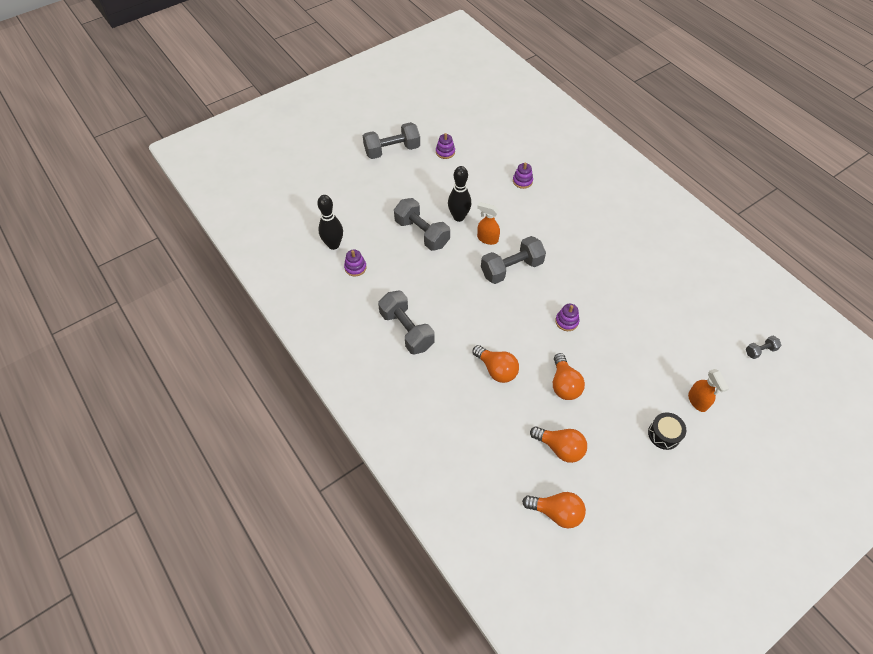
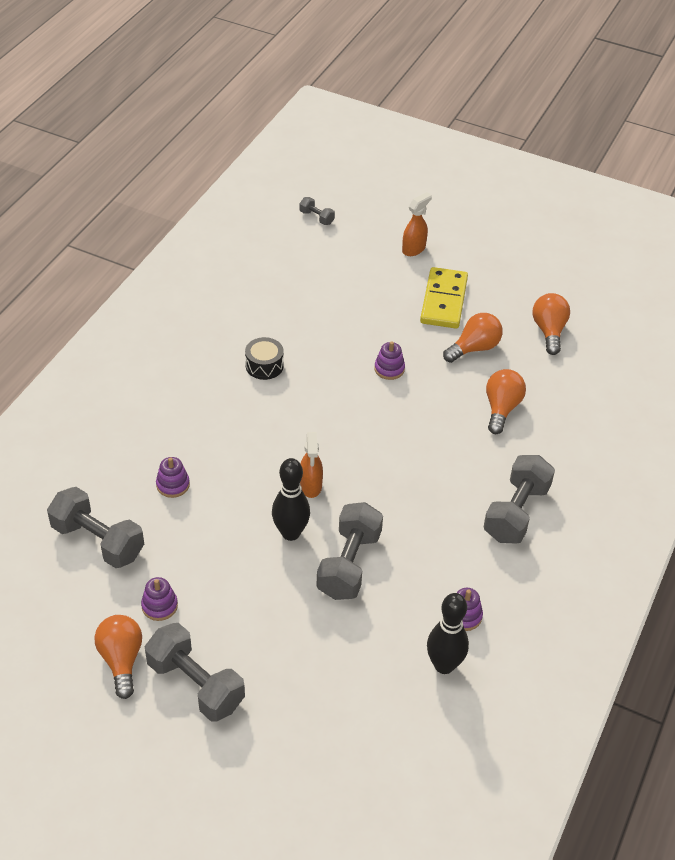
camera: 120 degrees left, 10 degrees down
grey dumbbell [481,236,546,284] -> grey dumbbell moved to [47,487,144,568]
orange light bulb [522,492,586,528] -> orange light bulb moved to [95,615,142,699]
black drum [648,412,686,450] -> black drum moved to [245,337,284,380]
none -> yellow domino [420,267,468,328]

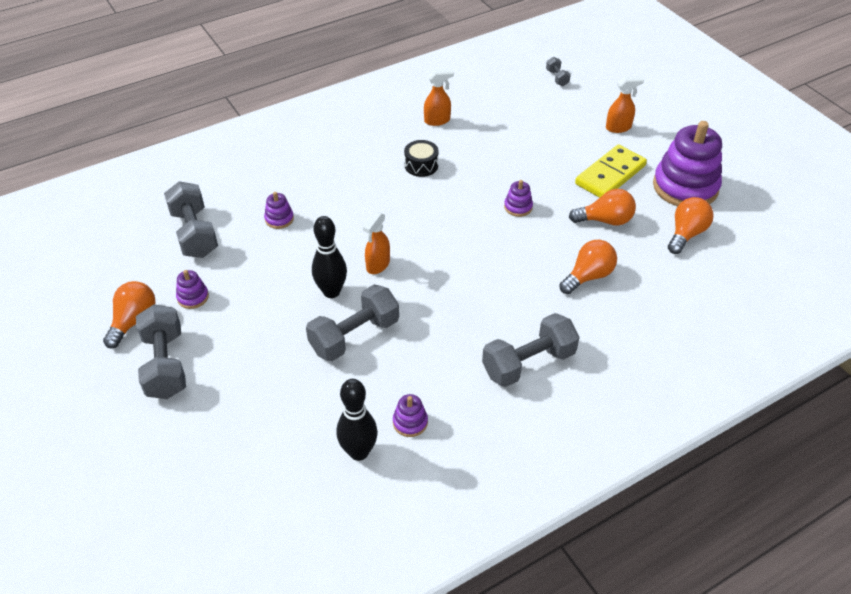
camera: 35 degrees right, 0 degrees up
none -> orange spray bottle [424,69,454,126]
none -> purple stacking toy [653,121,722,206]

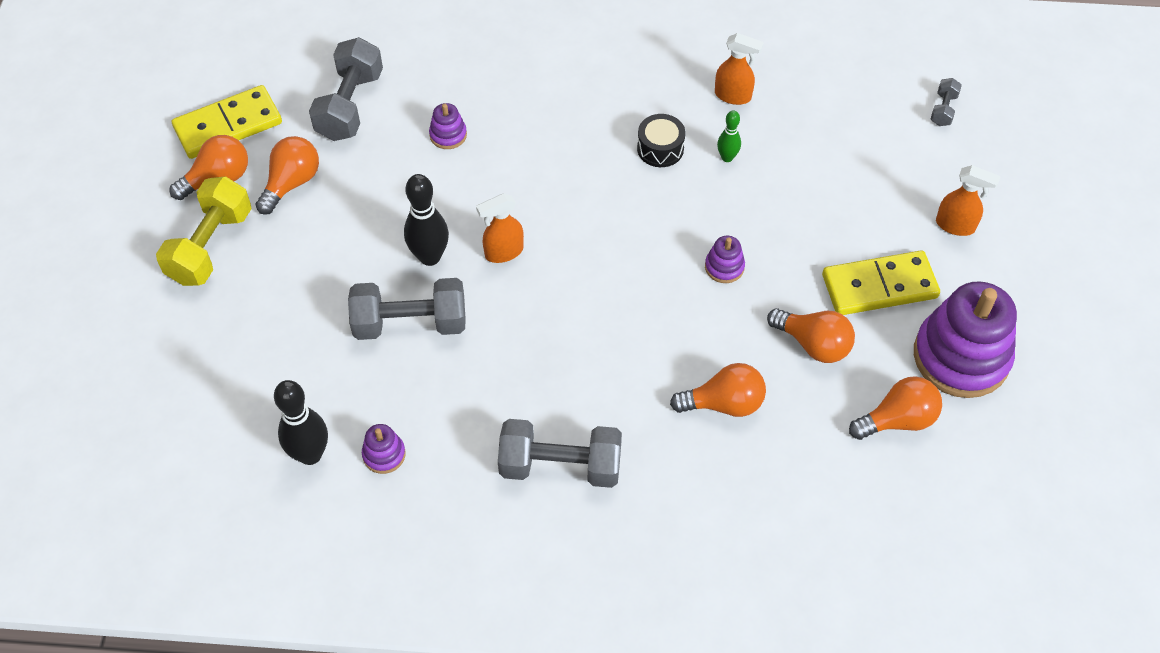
camera: 35 degrees right, 10 degrees up
grey dumbbell [136,304,186,399] -> yellow dumbbell [156,176,252,286]
purple stacking toy [176,270,209,309] -> orange light bulb [255,136,319,215]
none -> yellow domino [172,85,282,159]
none -> green bowling pin [717,110,741,162]

